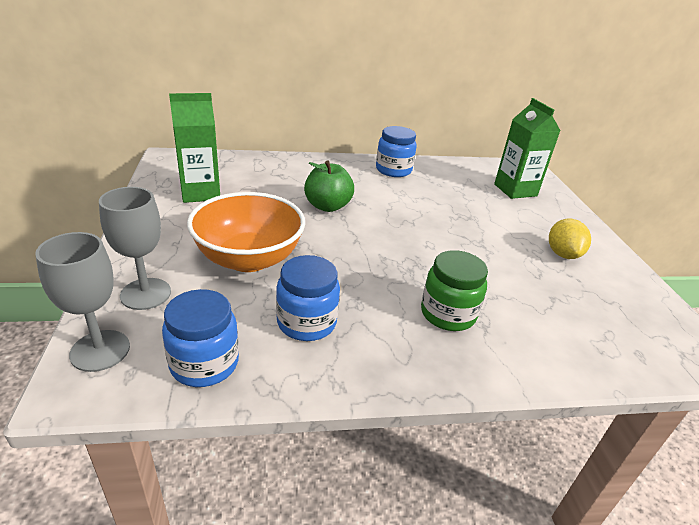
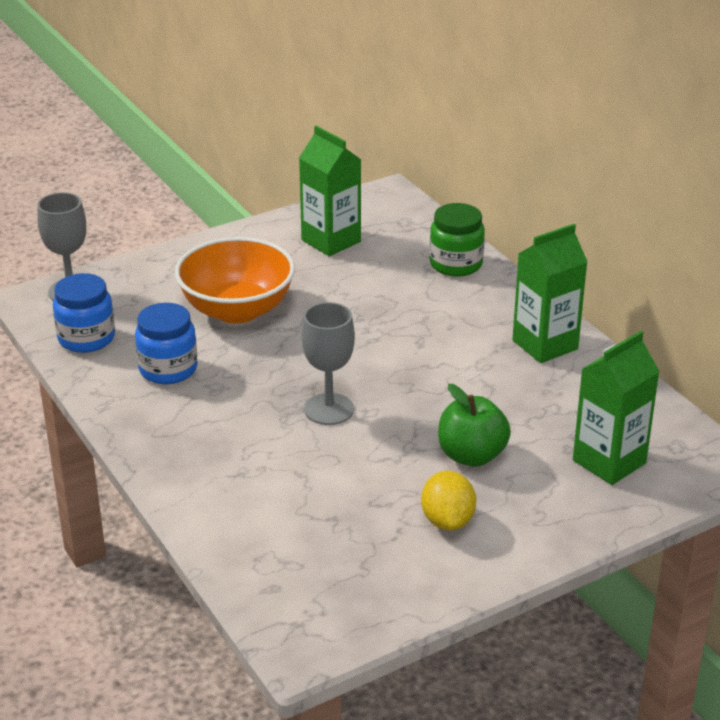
camera: 70 degrees right, 0 degrees up
grey goblet [99,187,171,310] -> grey goblet moved to [301,302,355,425]
green apple [304,161,354,212] -> green apple moved to [438,384,511,467]
blue jar [376,126,417,177] -> green carton [512,224,587,363]
green jar [421,250,488,331] -> green jar moved to [429,203,485,277]
yellow lemon [549,219,591,259] -> yellow lemon turned 75 degrees counterclockwise [421,471,476,531]

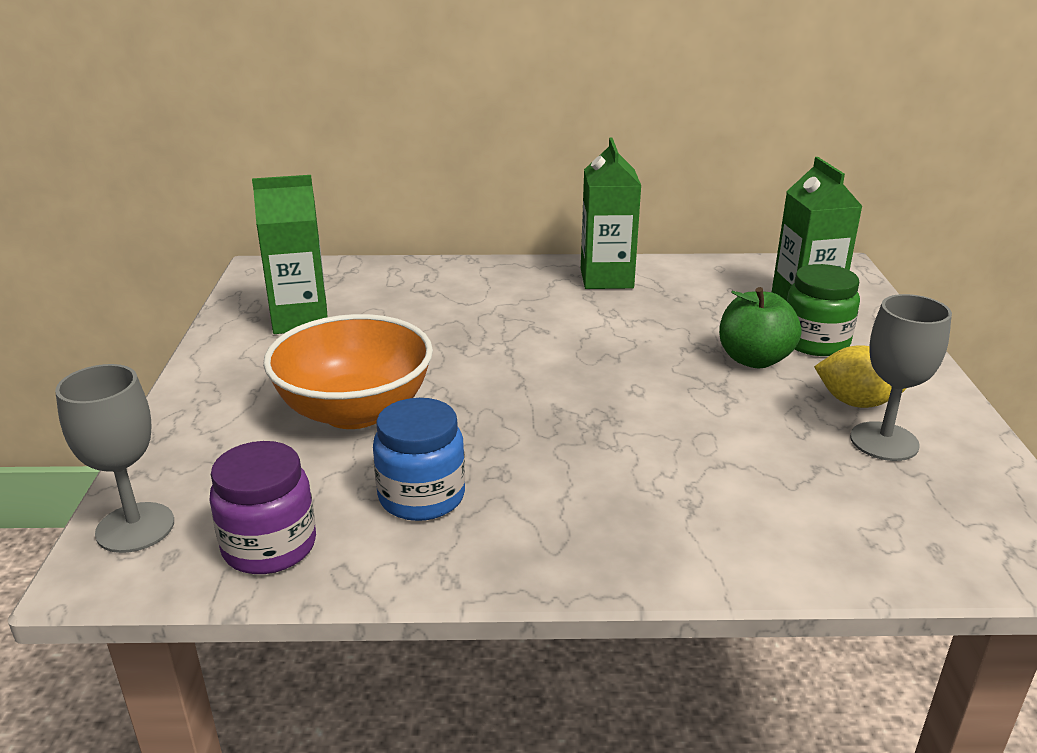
camera: 60 degrees left, 5 degrees down
blue jar [53,273,115,353] -> purple jar [209,441,316,574]
grey goblet [301,302,355,425] -> grey goblet moved to [850,294,952,461]
green jar [429,203,485,277] -> green jar moved to [787,264,860,356]

